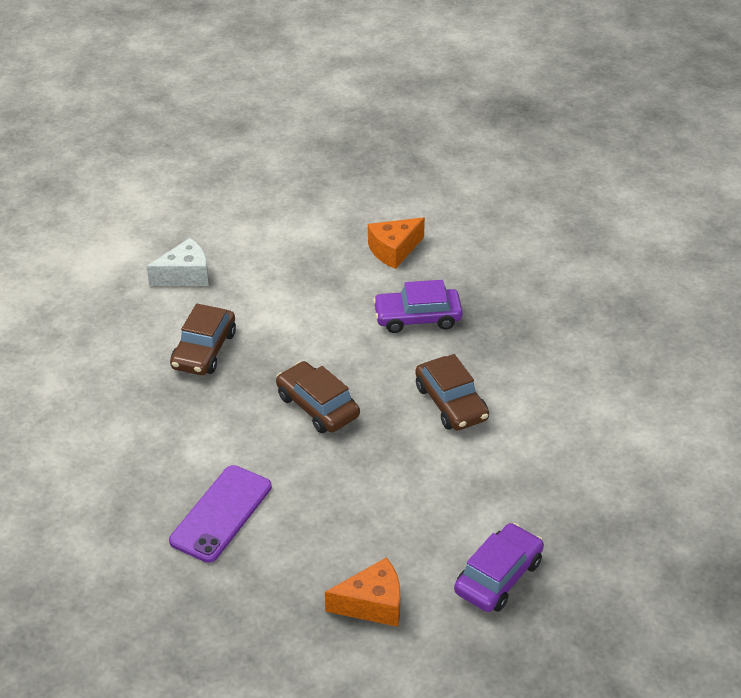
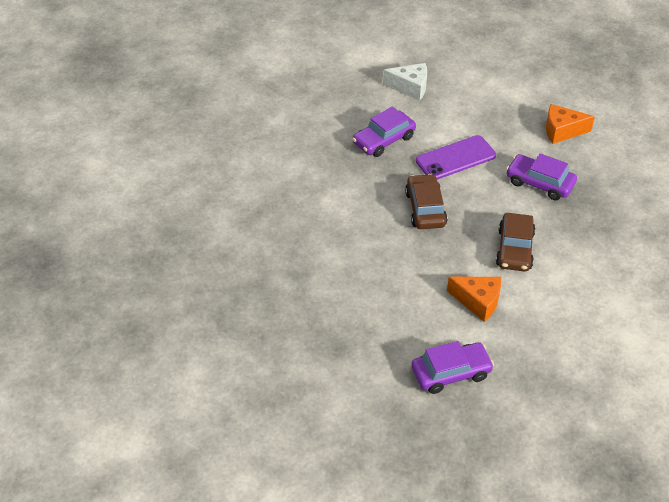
camera: 35 degrees right, 5 degrees up
purple phone [169,465,272,563] -> purple phone moved to [416,135,496,180]
brown car [170,304,236,375] -> purple car [352,106,416,157]
orange cheese [325,557,400,627] -> orange cheese moved to [447,277,501,322]

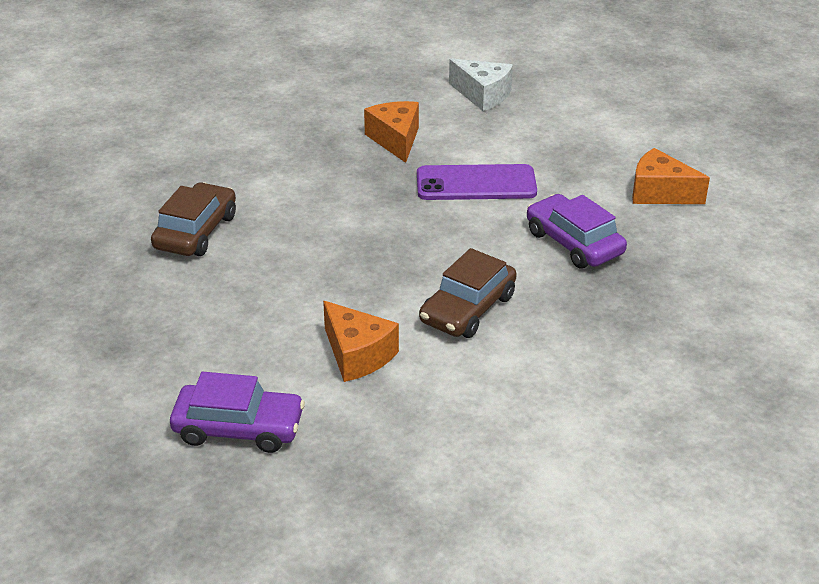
camera: 25 degrees right, 10 degrees down
purple car [352,106,416,157] -> orange cheese [364,101,419,163]
brown car [405,174,448,229] -> brown car moved to [151,182,236,256]

